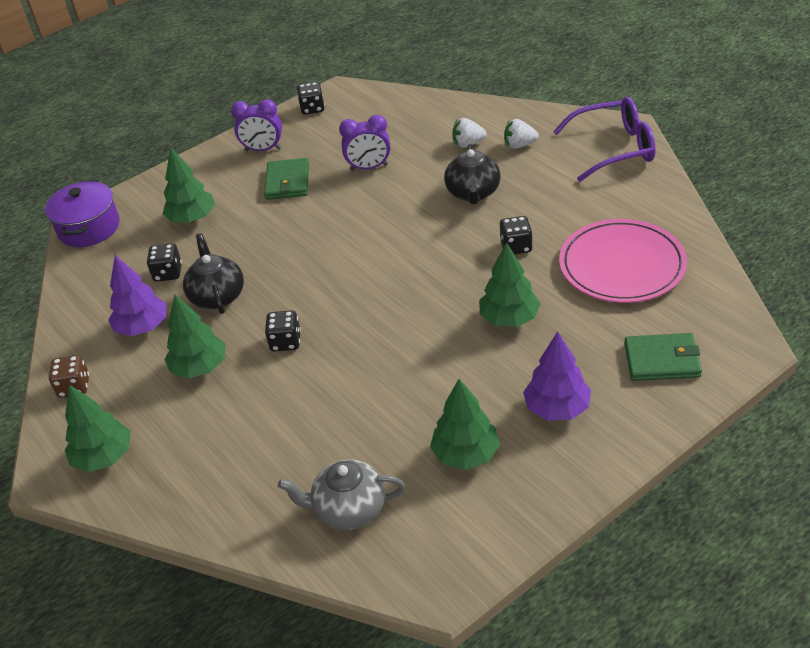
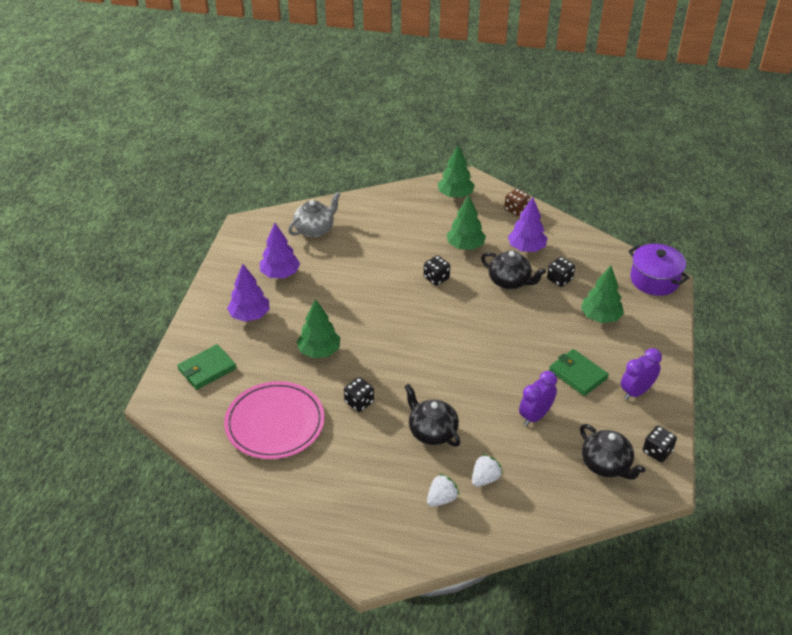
camera: 135 degrees right, 0 degrees up
green tree [430,379,500,470] -> purple tree [260,223,300,278]
purple glasses [553,97,656,182] -> none
none -> black teapot [580,424,645,480]

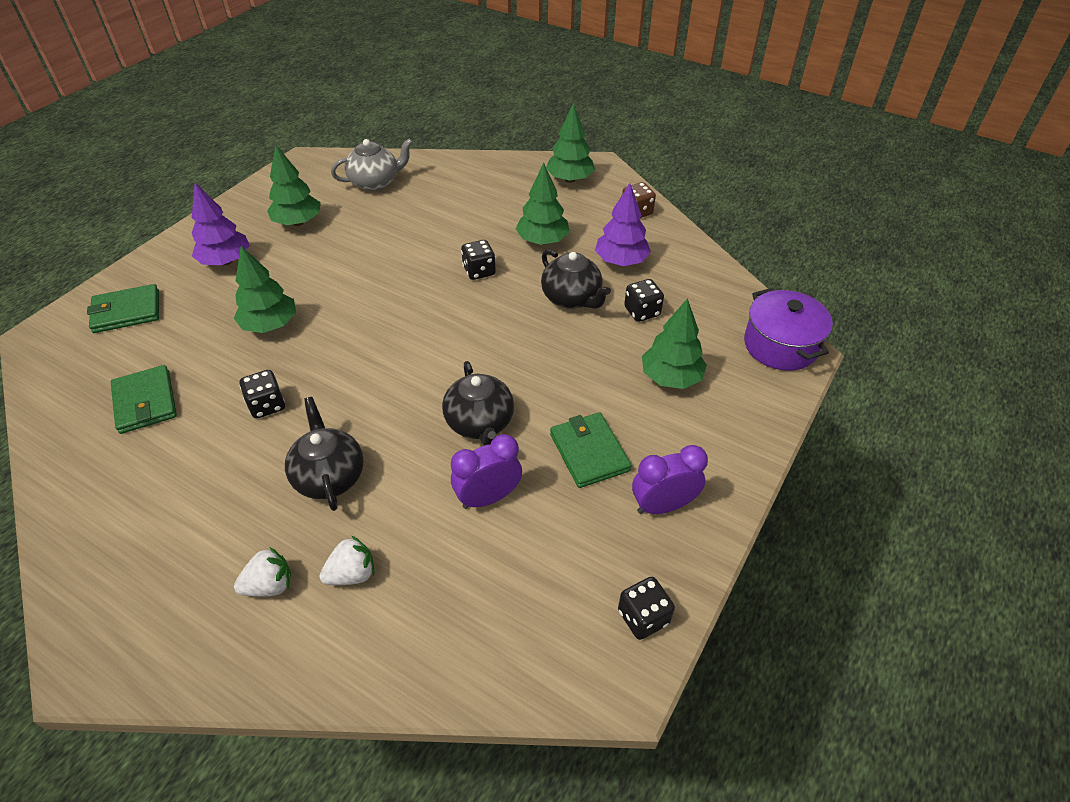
camera: 20 degrees right, 5 degrees up
pink plate [224,381,325,459] -> green wallet [111,365,177,434]
purple tree [260,223,300,278] -> green tree [267,145,321,226]
black teapot [580,424,645,480] -> black teapot moved to [442,361,514,446]

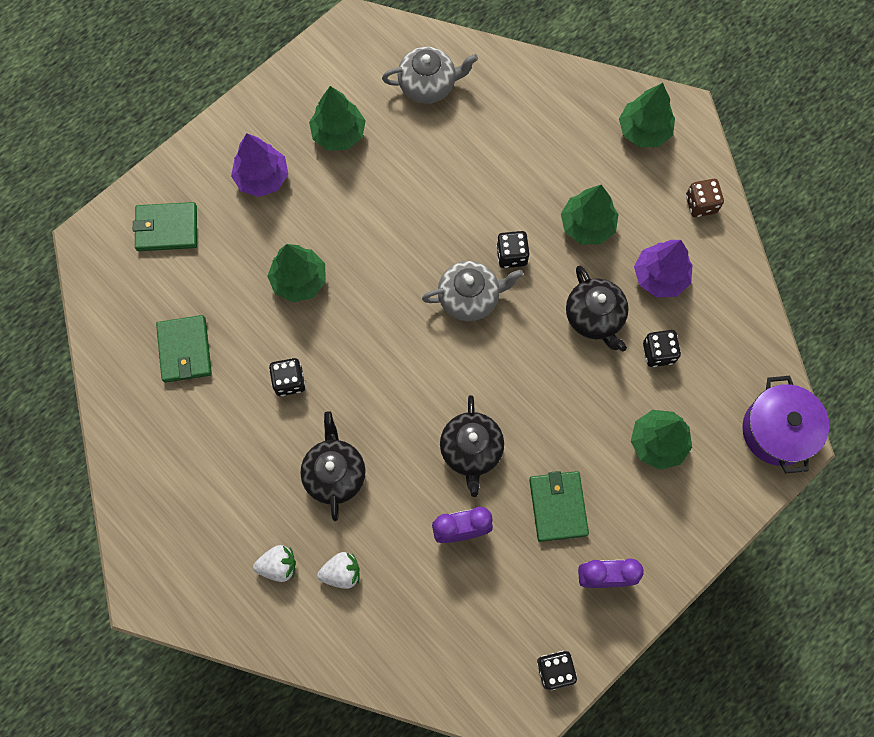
camera: 15 degrees right, 25 degrees up
none -> grey teapot [422,261,524,321]

